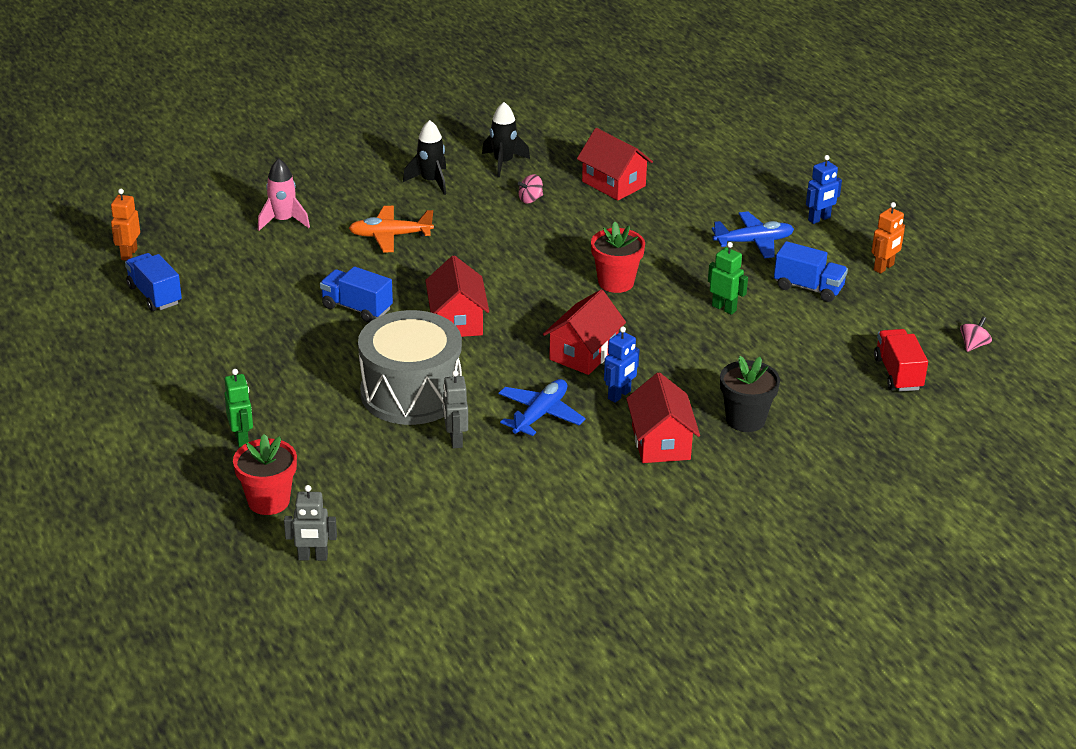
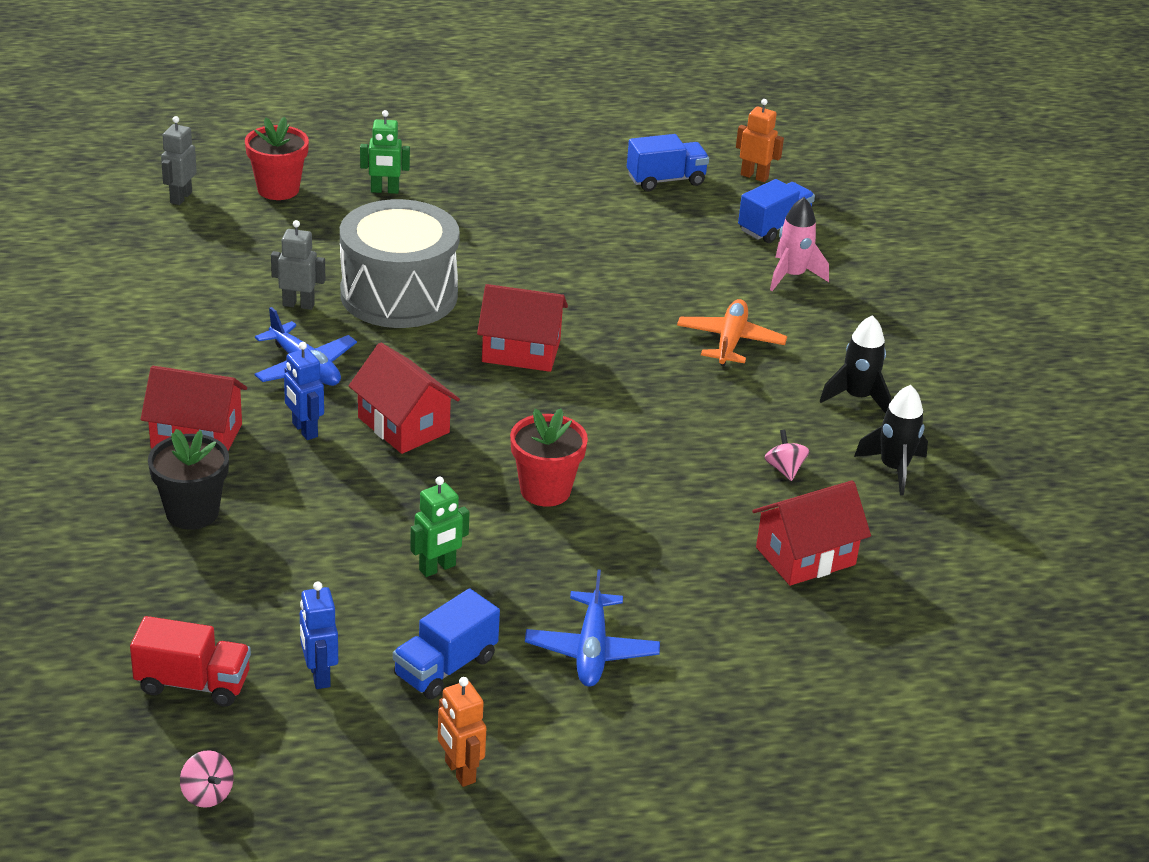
camera: 105 degrees right, 0 degrees up
blue truck [320,266,393,323] -> blue truck moved to [738,179,815,243]
blue robot [806,155,842,224] -> blue robot moved to [300,581,338,689]

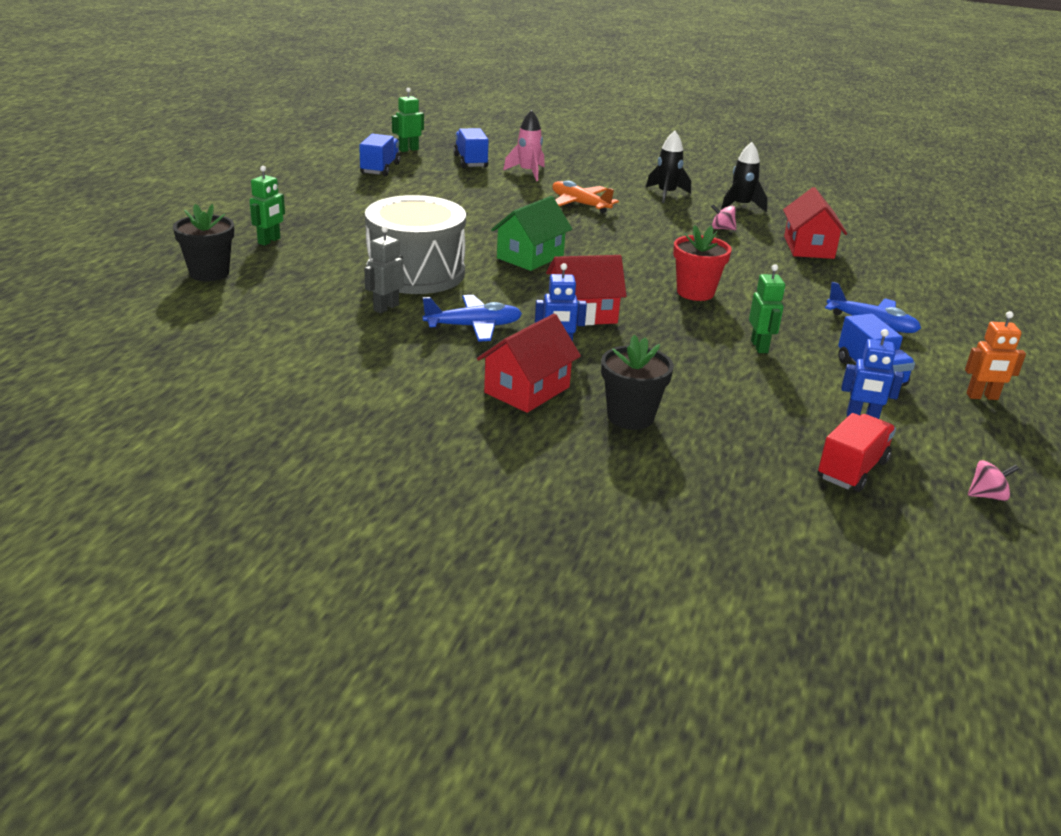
camera: 60 degrees left, 5 degrees down
grey robot [161,116,197,205] -> none
red flower pot [245,117,309,200] -> black flower pot [173,204,235,281]
red house [477,284,568,372] -> green house [491,196,572,271]
orange robot [736,99,784,182] -> green robot [392,88,424,152]

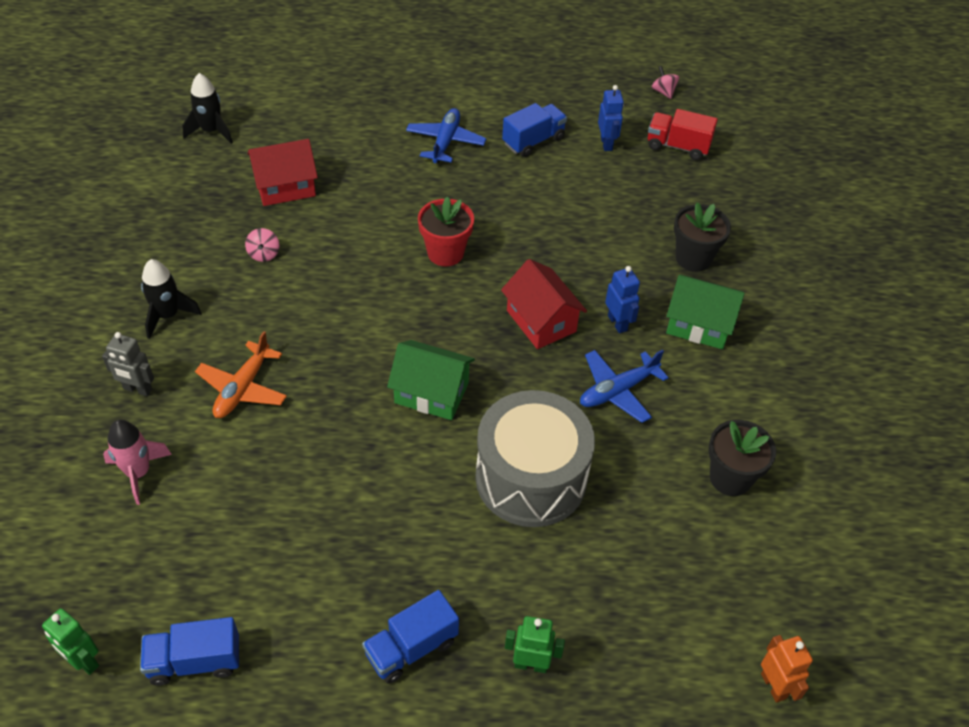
camera: 110 degrees left, 20 degrees up
black flower pot [173,204,235,281] -> black flower pot moved to [708,420,776,496]
grey robot [364,226,404,313] -> grey robot moved to [102,332,154,396]
blue plane [422,295,522,342] -> blue plane turned 90 degrees counterclockwise [580,350,669,423]
blue truck [454,128,489,168] -> blue truck moved to [362,590,459,684]
red house [477,314,581,413] -> green house [666,275,745,349]
black rocket [721,142,768,212] -> black rocket moved to [182,73,233,144]
green robot [749,264,785,353] -> none
orange robot [965,311,1026,400] -> orange robot moved to [761,635,813,703]

